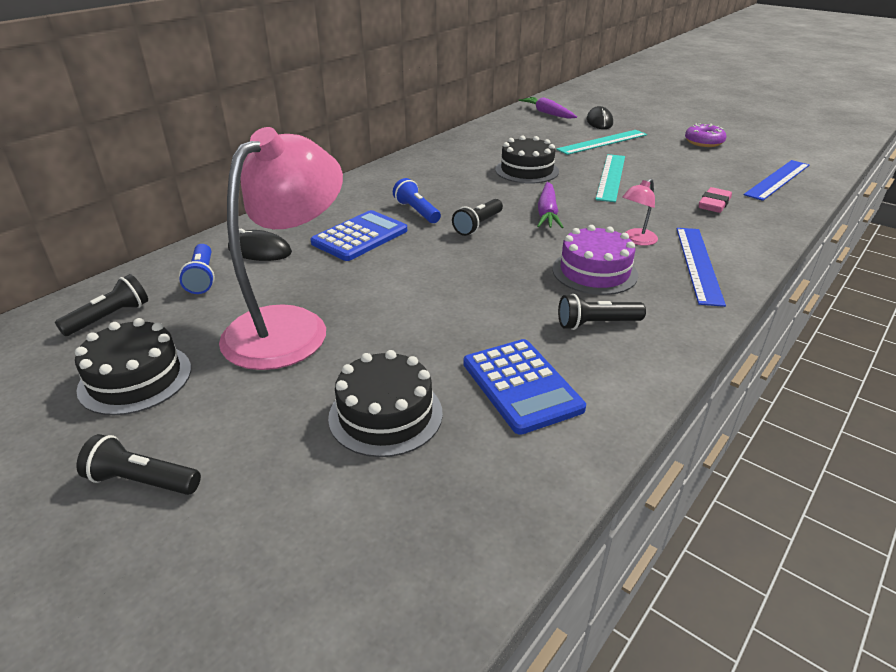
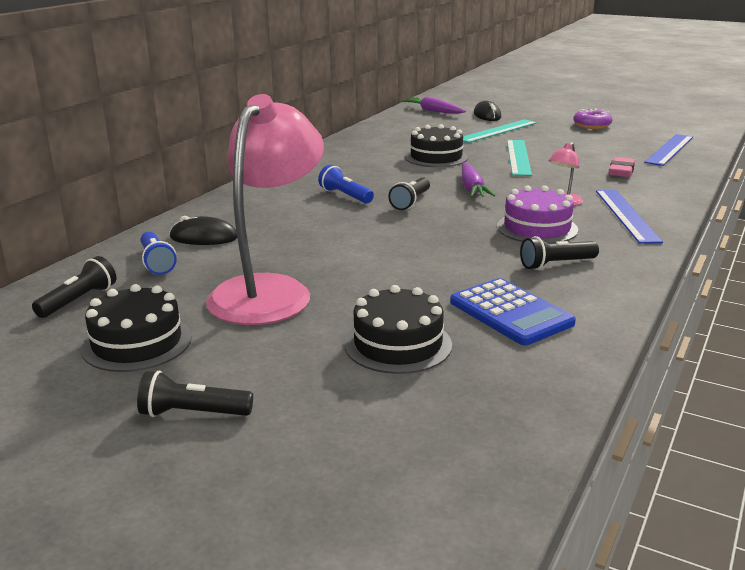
camera: 10 degrees left, 10 degrees down
blue calculator [311,210,407,261] -> none

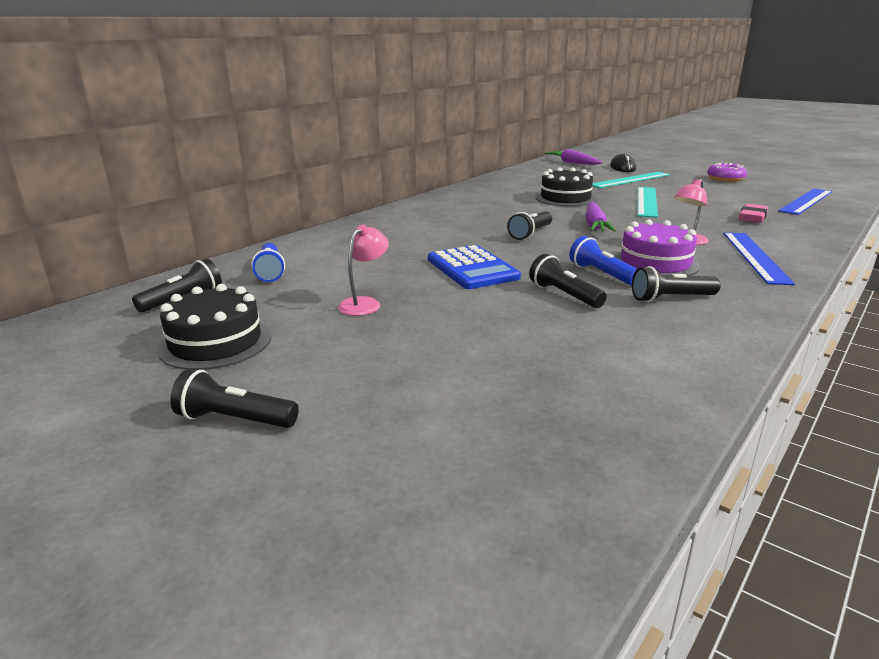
camera: 10 degrees right, 0 degrees up
black mouse [170,216,237,245] -> none
pink lamp [206,94,324,325] -> pink lamp [338,224,389,316], size x0.41
blue flashlight [318,165,374,203] -> blue flashlight moved to [569,236,637,286]
black cake [345,285,452,374] -> none
blue calculator [450,278,576,345] -> blue calculator moved to [428,245,521,289]
none -> black flashlight [529,254,607,308]

